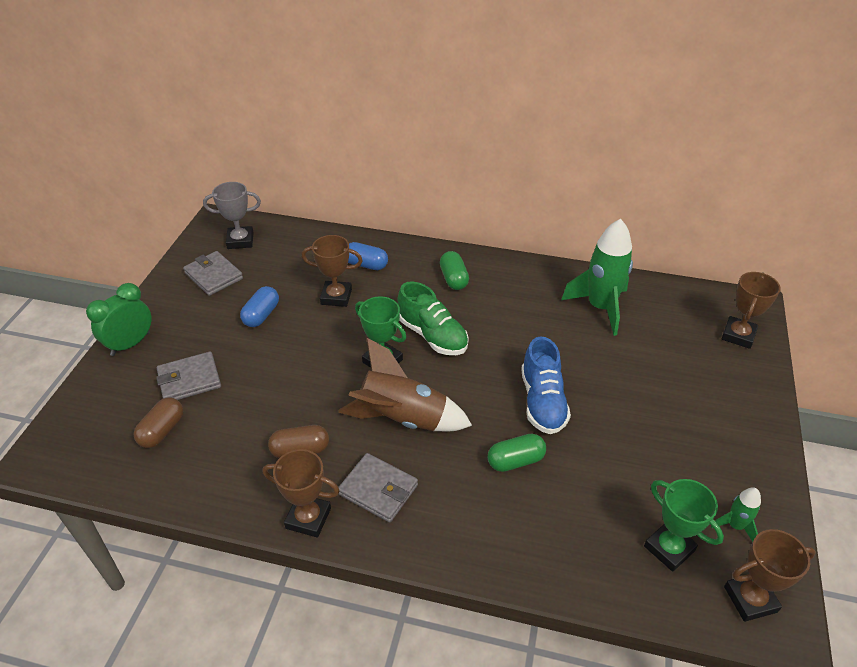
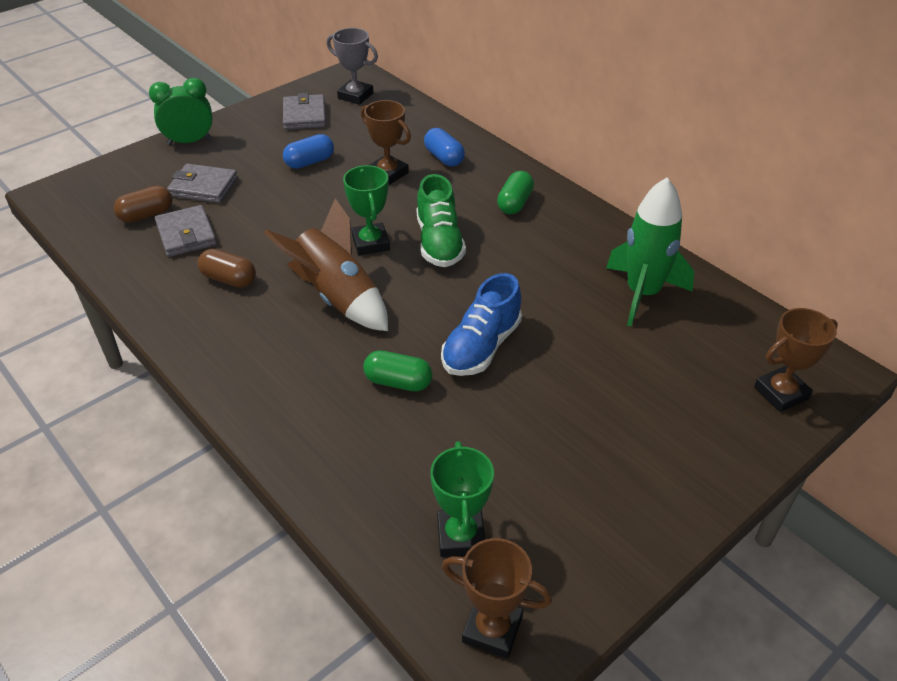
camera: 35 degrees right, 0 degrees up
brown trophy [263,449,340,538] -> none
grey wallet [338,453,418,522] -> grey wallet moved to [155,205,217,257]
green rocket [711,487,761,542] -> none

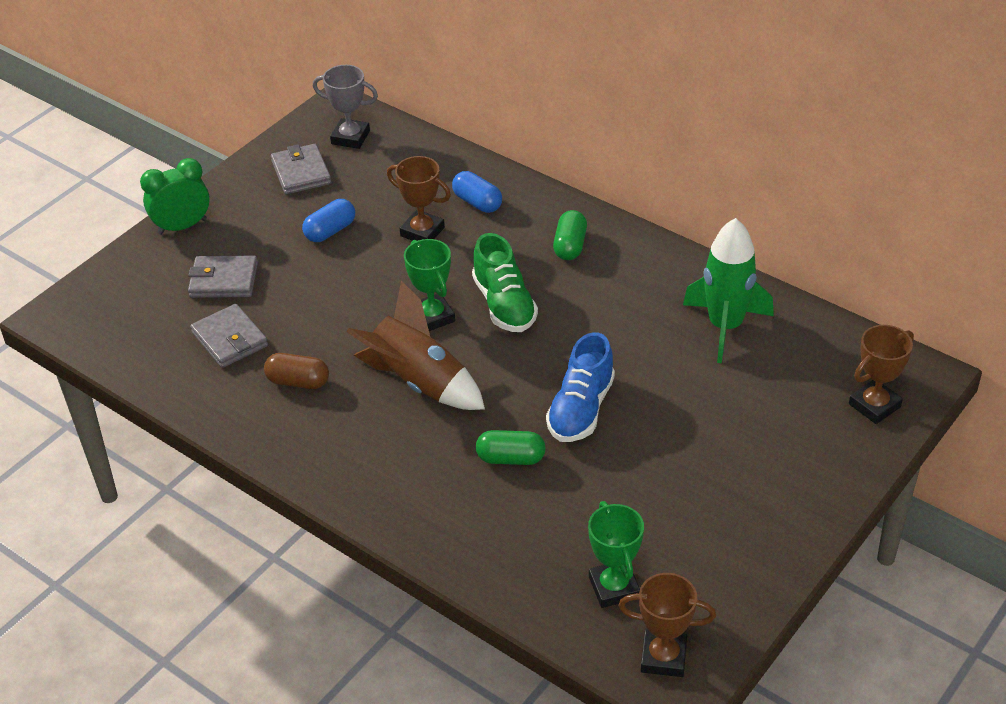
camera: 10 degrees left, 0 degrees up
brown capsule [114,185,172,223] -> none

